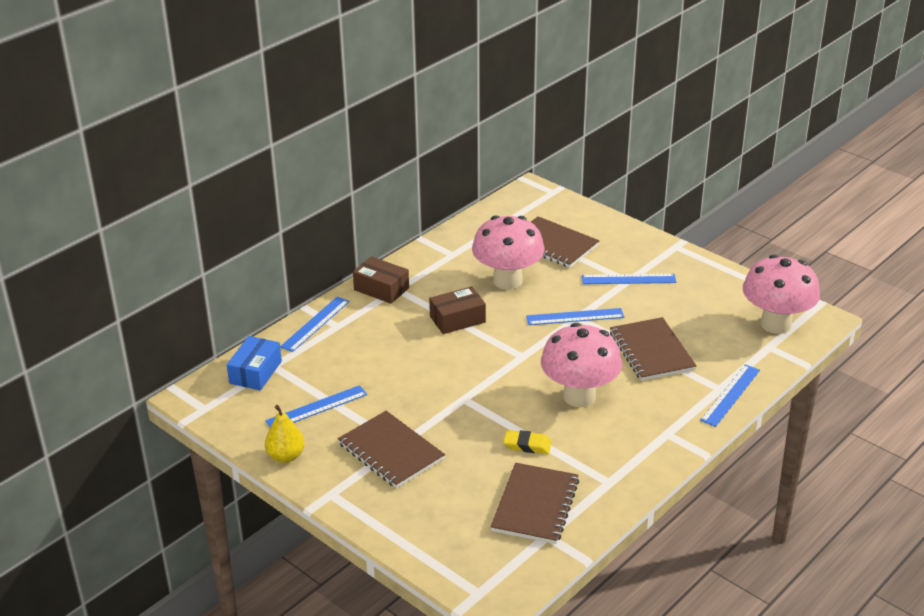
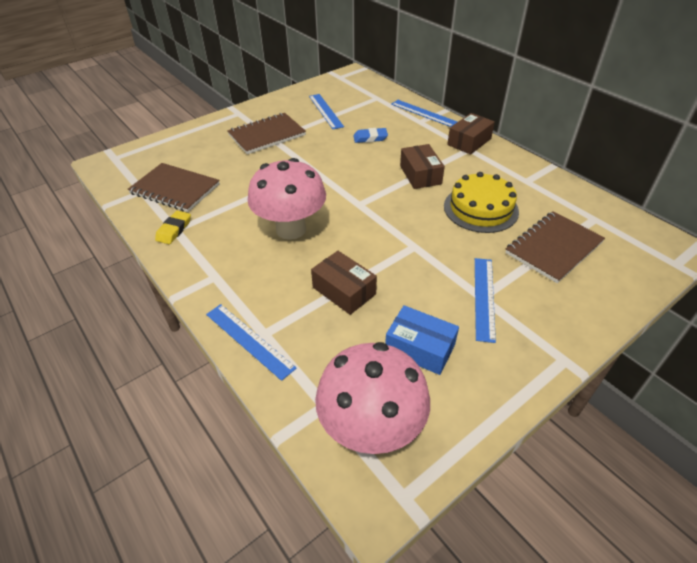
camera: 100 degrees right, 10 degrees up
blue box [227,336,282,390] -> blue box moved to [385,305,459,375]
yellow pear [265,405,305,463] -> none
pink mushroom [472,215,544,290] -> yellow cake [444,172,519,233]
yellow eraser [504,430,551,454] -> yellow eraser moved to [155,211,191,244]
blue ruler [526,308,624,325] -> none
brown notebook [610,317,697,381] -> brown box [311,251,377,315]
none -> blue eraser [353,128,388,143]

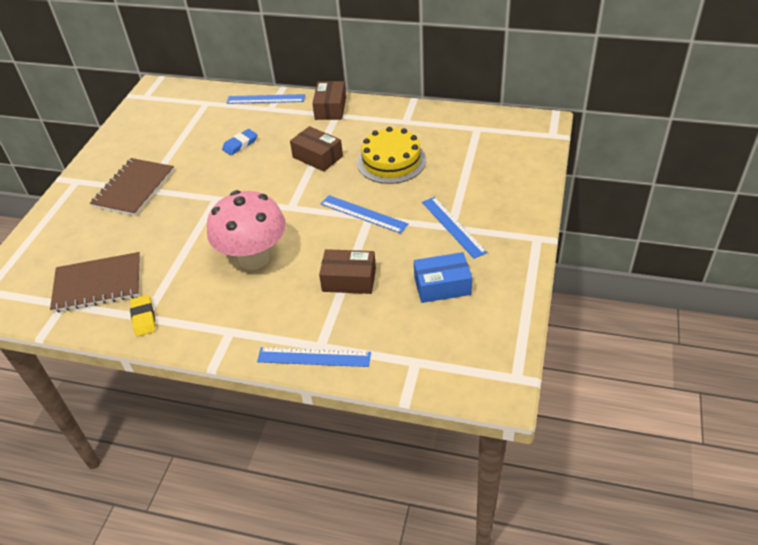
camera: 35 degrees left, 0 degrees up
blue ruler [309,94,344,129] -> blue ruler moved to [321,195,408,234]
pink mushroom [315,342,430,454] -> none
brown notebook [505,211,605,283] -> none

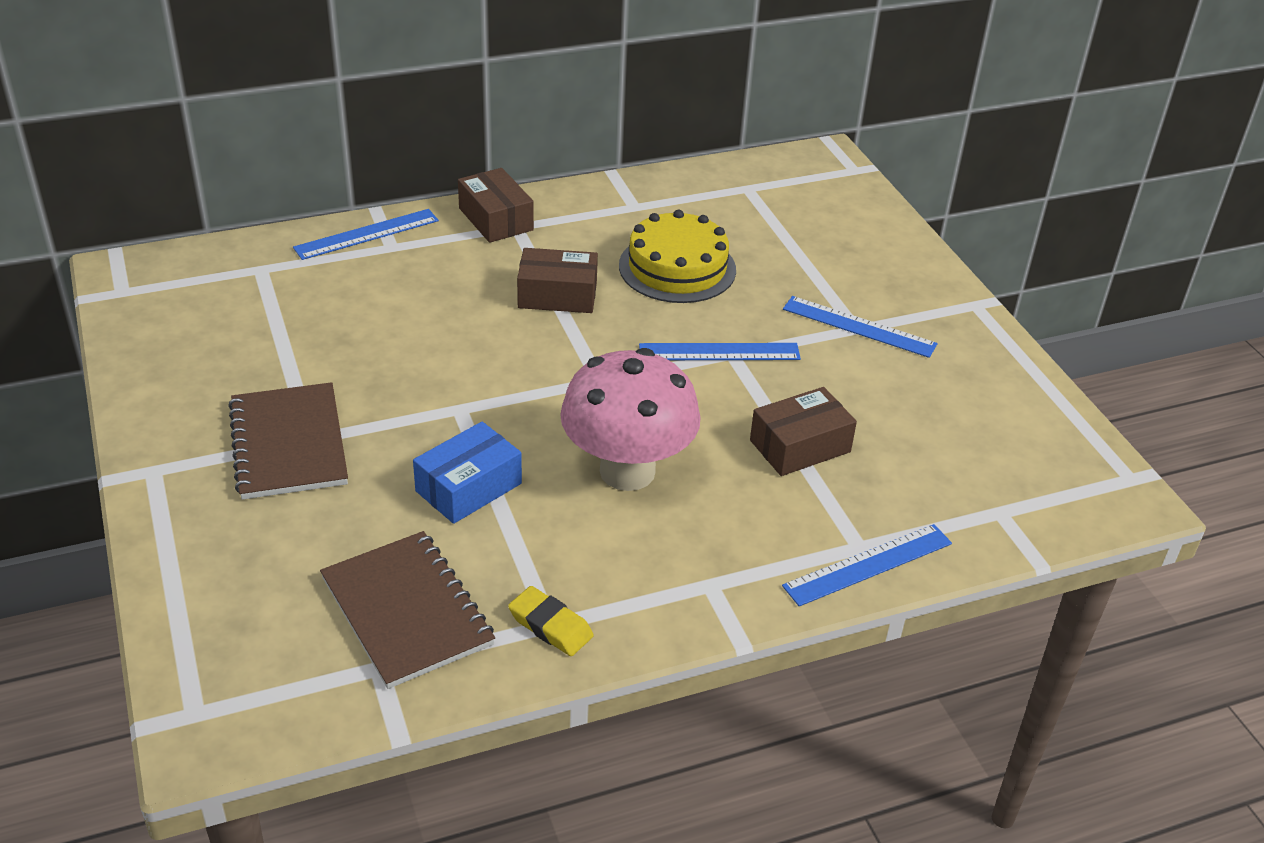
camera: 40 degrees left, 5 degrees down
brown notebook [50,252,140,313] -> brown notebook turned 75 degrees counterclockwise [320,531,495,689]
blue eraser [222,129,257,155] -> none
blue box [414,252,472,303] -> blue box moved to [413,422,522,524]

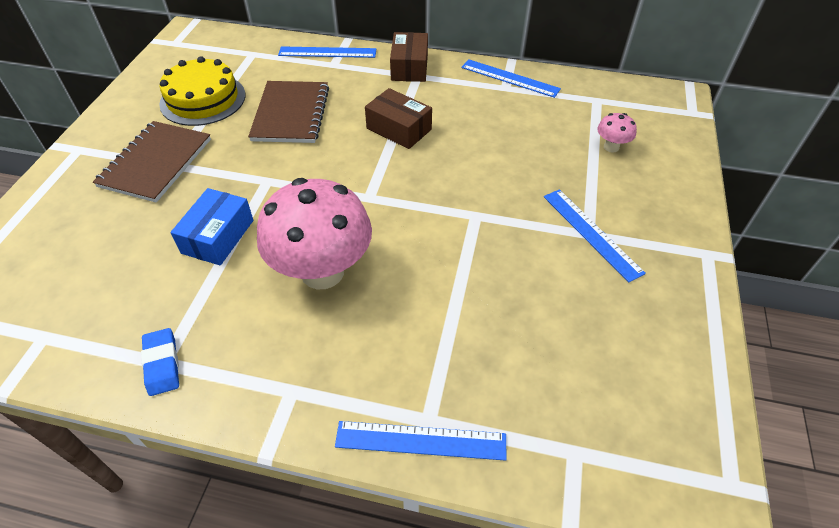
camera: 35 degrees right, 10 degrees up
brown notebook [320,531,495,689] -> brown notebook moved to [248,81,329,143]
blue box [413,422,522,524] -> blue box turned 60 degrees counterclockwise [171,188,254,265]
yellow eraser [508,586,594,656] -> blue eraser [141,328,179,396]
yellow cake [619,210,736,303] -> yellow cake moved to [159,56,245,126]
blue ruler [639,343,801,360] -> blue ruler moved to [461,59,561,98]
brown box [750,387,857,476] -> none
none -> pink mushroom [597,113,637,152]

